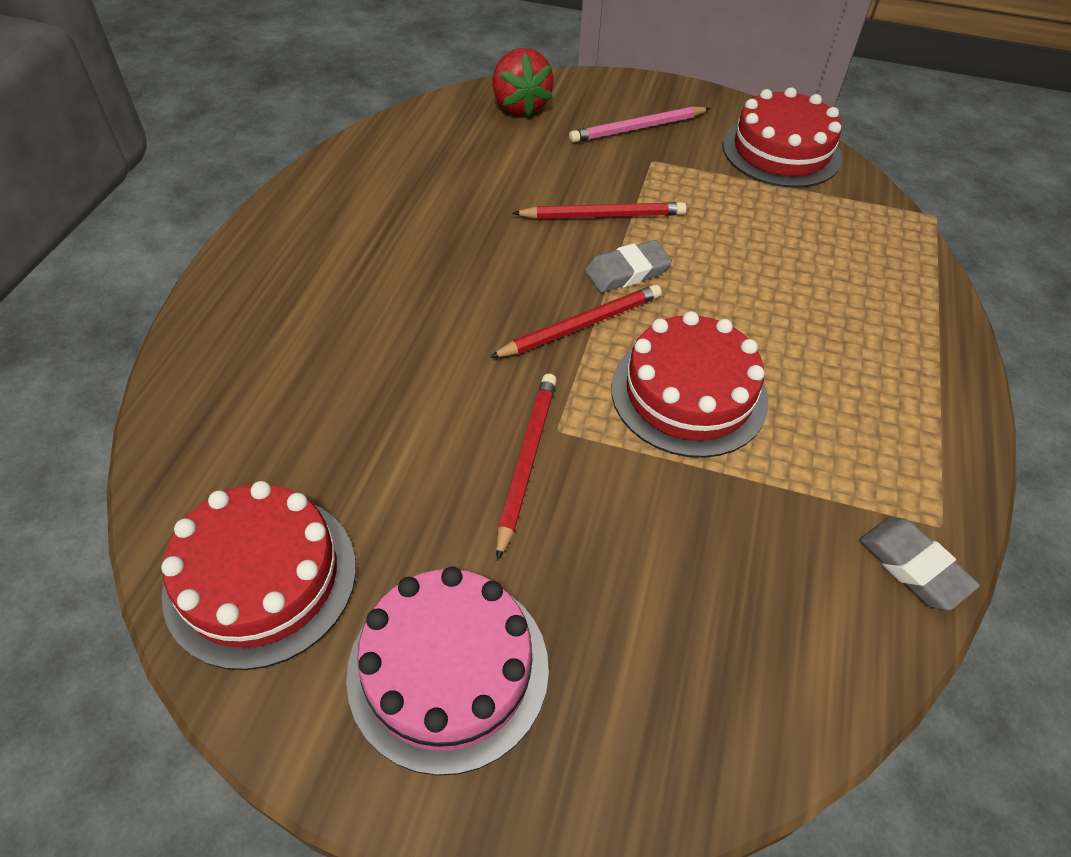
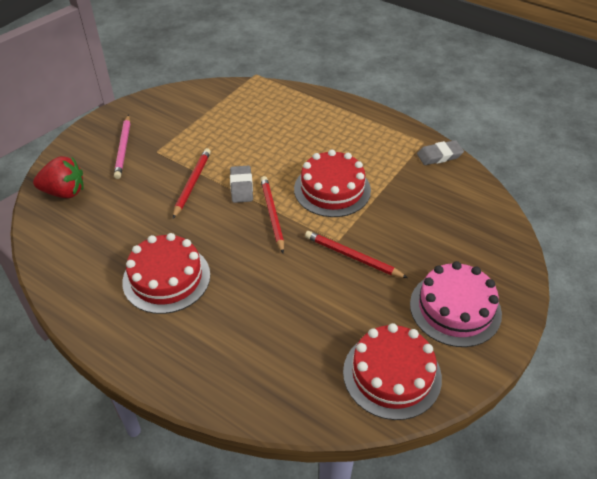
camera: 70 degrees left, 5 degrees down
red cake [722,87,842,188] -> red cake moved to [122,233,210,314]

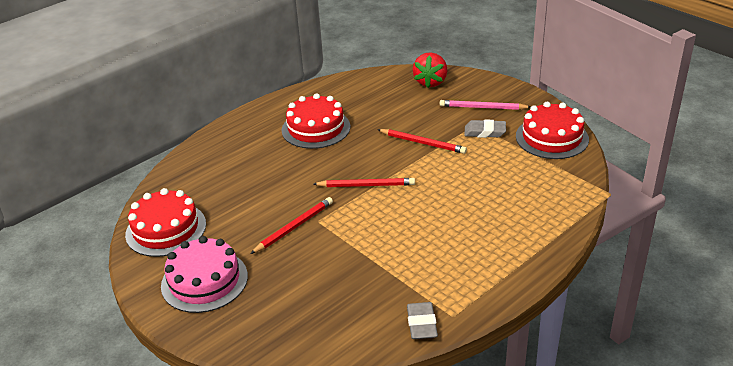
camera: 105 degrees right, 10 degrees down
grey eraser [230,165,253,203] -> grey eraser moved to [464,120,506,138]
red cake [294,149,371,217] -> red cake moved to [516,102,589,159]

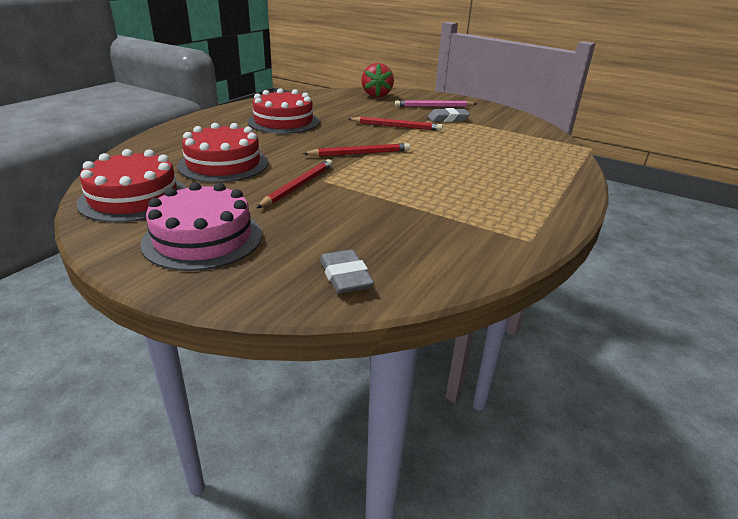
camera: 20 degrees left, 5 degrees down
grey eraser [407,302,438,339] -> grey eraser moved to [320,250,374,294]
red cake [516,102,589,159] -> red cake moved to [177,123,268,183]

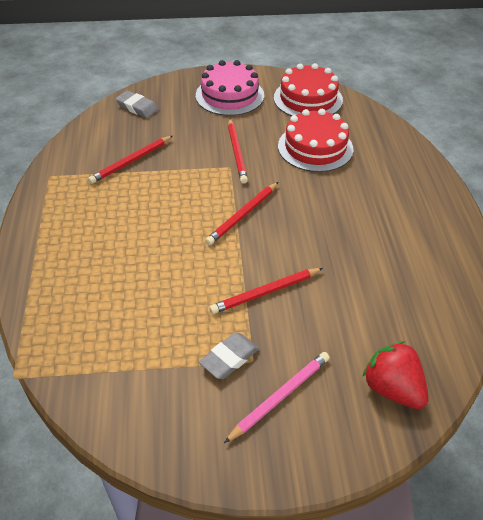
camera: 145 degrees right, 15 degrees up
red cake [247,88,319,134] -> none
none -> red pencil [88,136,173,184]

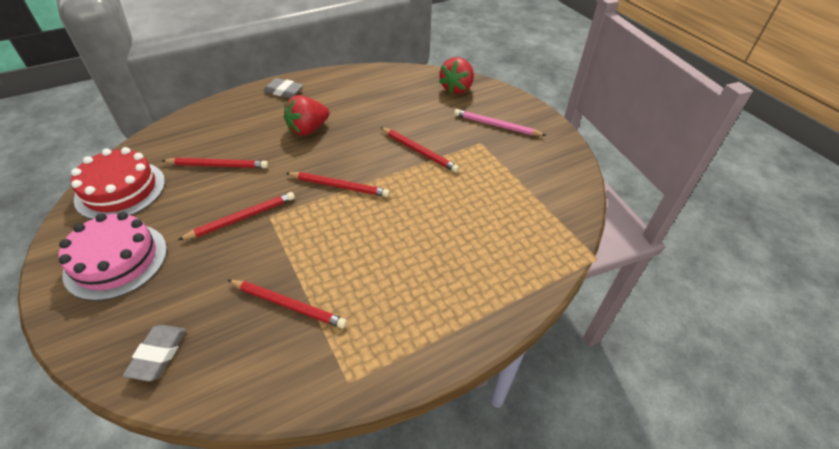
camera: 115 degrees left, 0 degrees up
grey eraser [199,332,259,379] -> grey eraser moved to [263,78,303,98]
red cake [278,109,354,172] -> red pencil [162,158,268,168]
none -> red strawberry [284,95,330,136]

